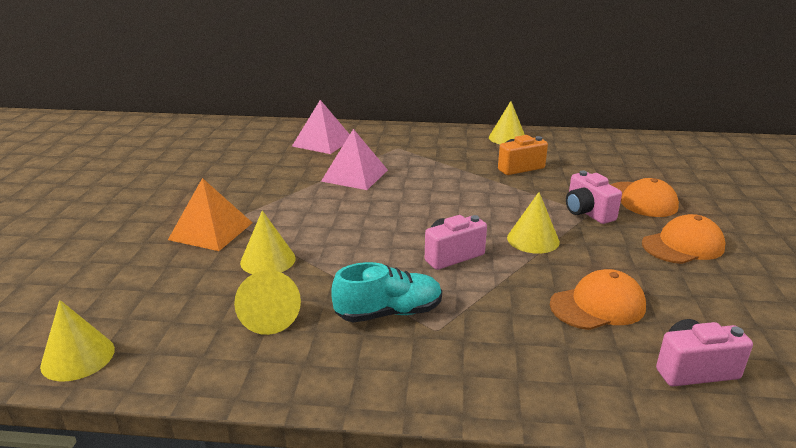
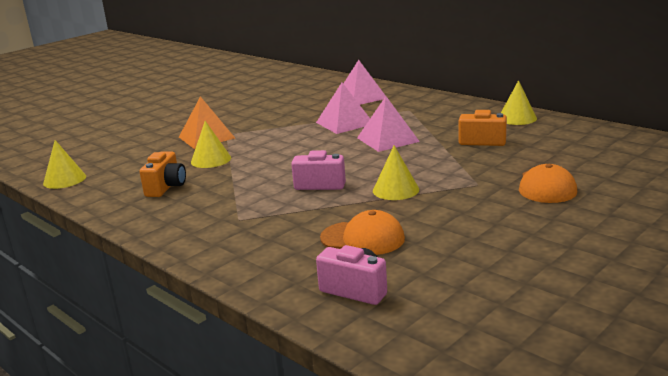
camera: 40 degrees right, 5 degrees down
yellow cone [234,270,301,335] -> orange camera [139,152,186,197]
turquoise shoe [331,262,442,322] -> none
pink camera [566,170,622,224] -> none
orange cap [642,214,726,264] -> none
none -> pink pyramid [357,96,420,152]

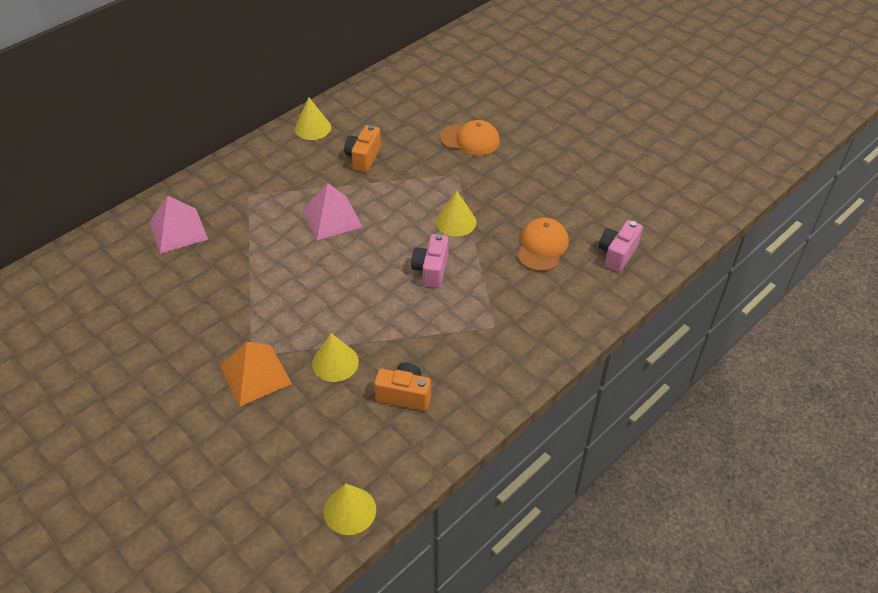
camera: 90 degrees left, 25 degrees up
pink pyramid [316,83,370,134] -> none

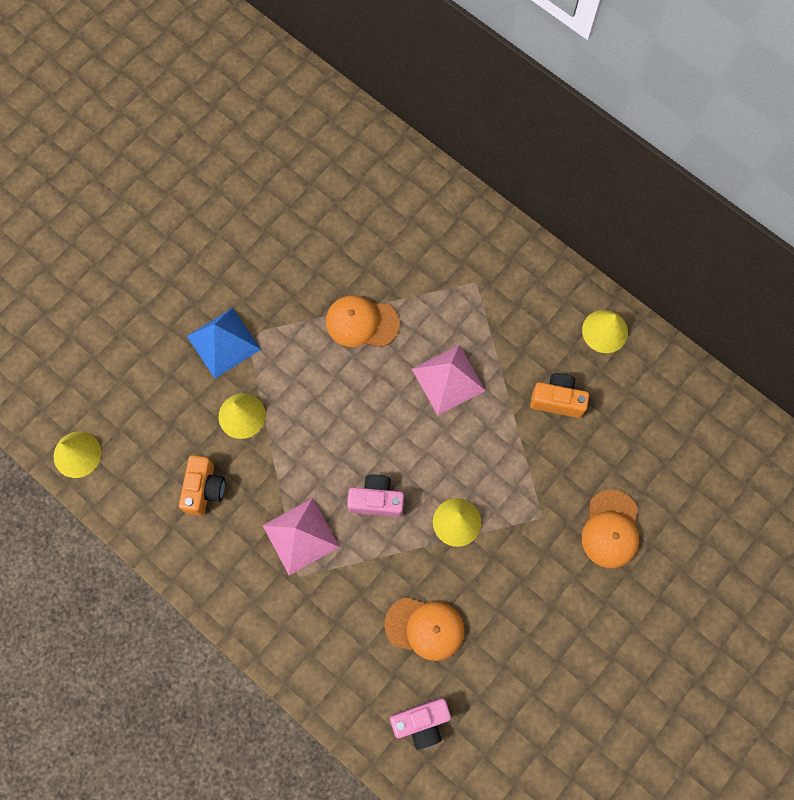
camera: 85 degrees right, 25 degrees up
pink pyramid [149,196,208,254] -> pink pyramid moved to [262,498,339,575]
orange pyramid [220,342,292,406] -> blue pyramid [187,308,261,378]
pink camera [599,220,643,272] -> pink camera turned 135 degrees clockwise [390,698,451,750]
none -> orange cap [326,295,400,347]

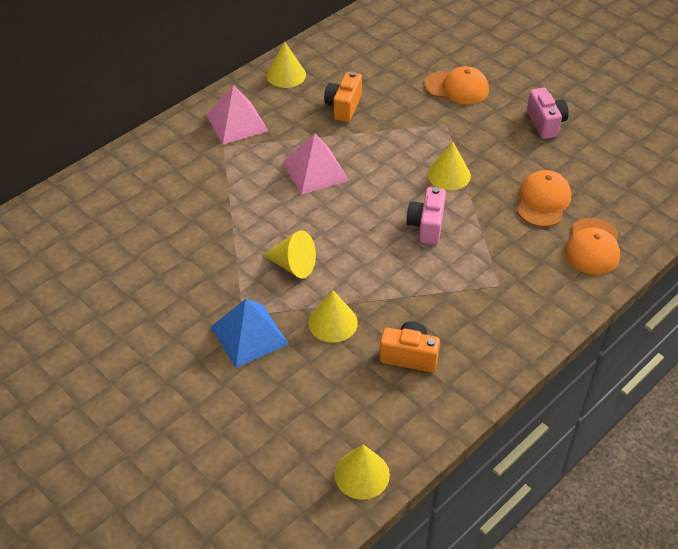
camera: 85 degrees left, 25 degrees down
pink pyramid [262,498,339,575] -> pink pyramid moved to [206,85,268,145]
orange cap [326,295,400,347] -> orange cap moved to [565,218,620,275]
pink camera [390,698,451,750] -> pink camera moved to [527,88,569,139]
none -> yellow cone [263,230,316,278]

